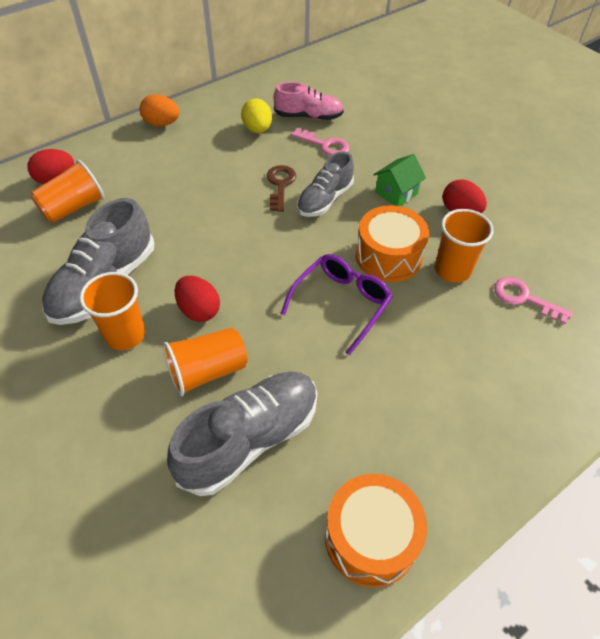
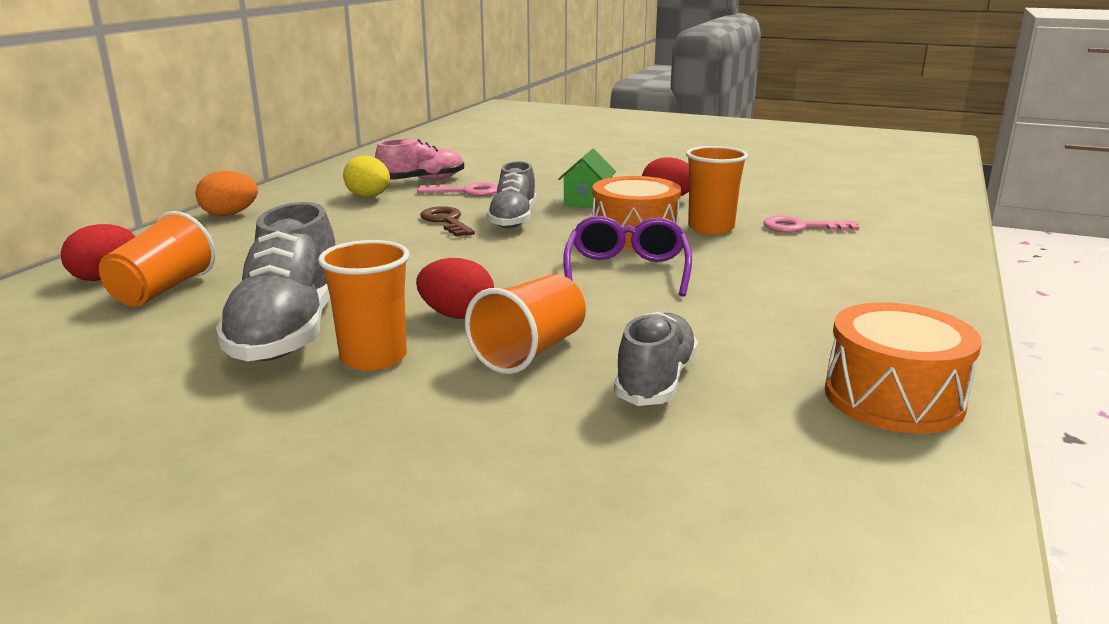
camera: 30 degrees left, 30 degrees down
grey shoe [167,371,317,496] -> grey shoe [614,312,698,406], size x0.64

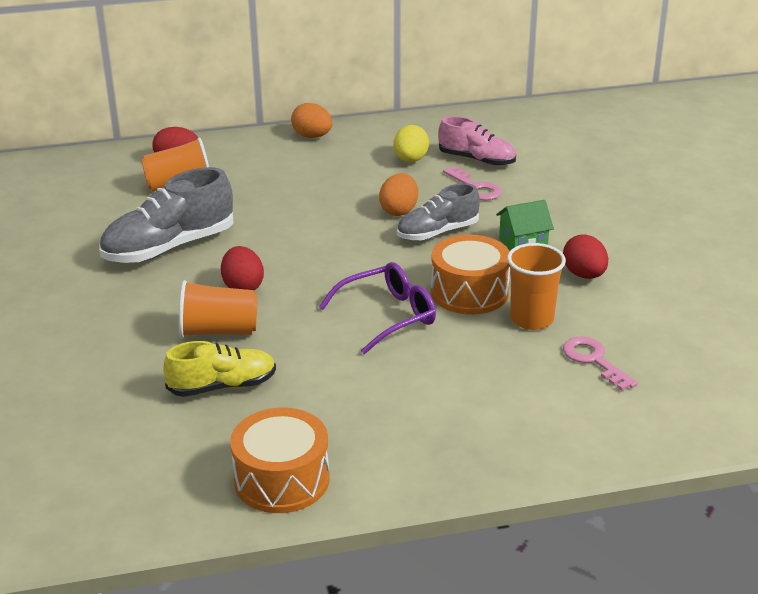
camera: 55 degrees right, 10 degrees up
orange cup [318,240,410,371] -> none
brown key [420,206,475,237] -> orange egg [379,173,418,216]
grey shoe [614,312,698,406] -> yellow shoe [163,341,276,397]

